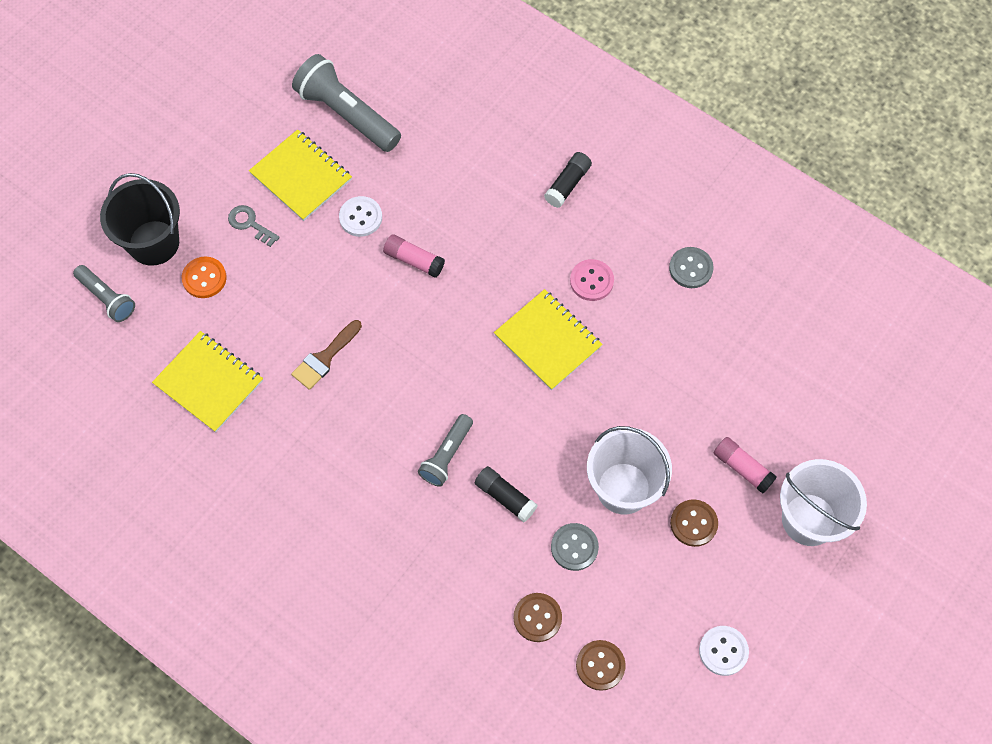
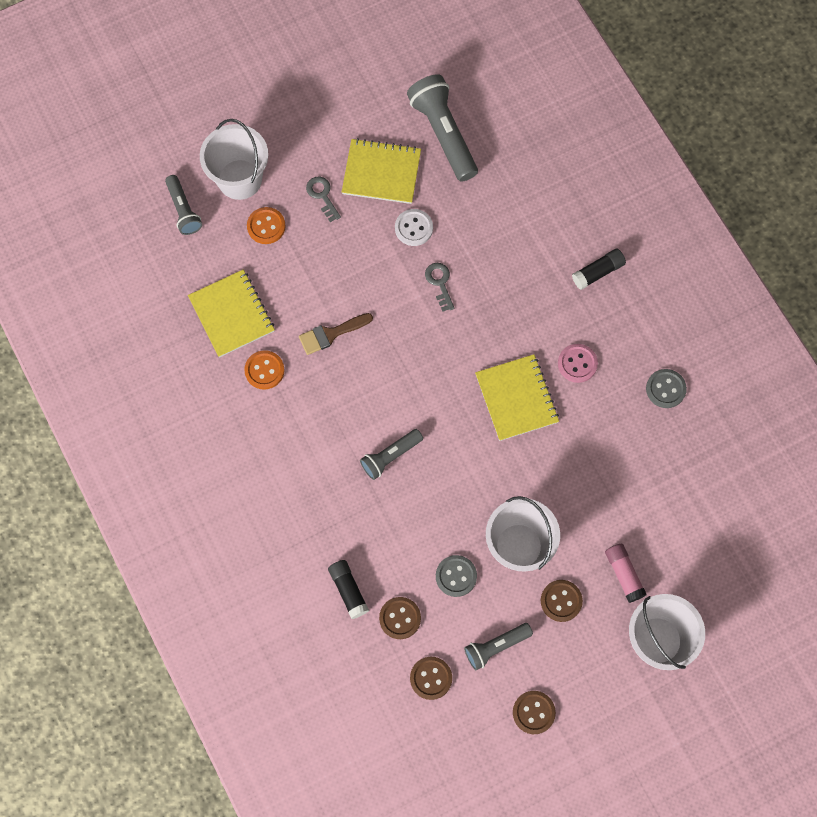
camera: 25 degrees right, 5 degrees up
black bucket [100,173,180,266] -> white bucket [200,119,268,200]
yellow notebook [249,129,352,221] -> yellow notebook turned 60 degrees counterclockwise [342,138,421,204]
pink glue stick [383,234,445,278] -> grey key [425,263,454,312]
black glue stick [475,466,537,522] -> black glue stick moved to [328,560,369,619]
white button [699,626,749,676] -> brown button [513,691,556,734]
none -> orange button [244,350,284,389]
none -> grey flashlight [464,623,533,670]

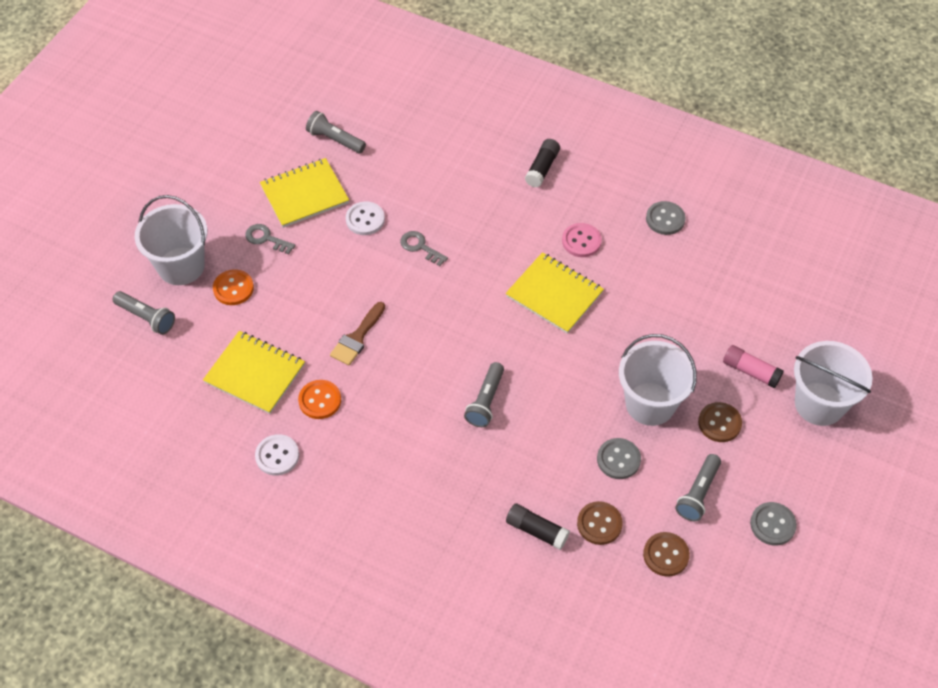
camera: 35 degrees left, 15 degrees down
grey flashlight [407,74,478,182] -> grey flashlight [306,111,366,153], size x0.58
brown button [513,691,556,734] -> grey button [750,502,797,546]
none -> white button [255,434,299,476]

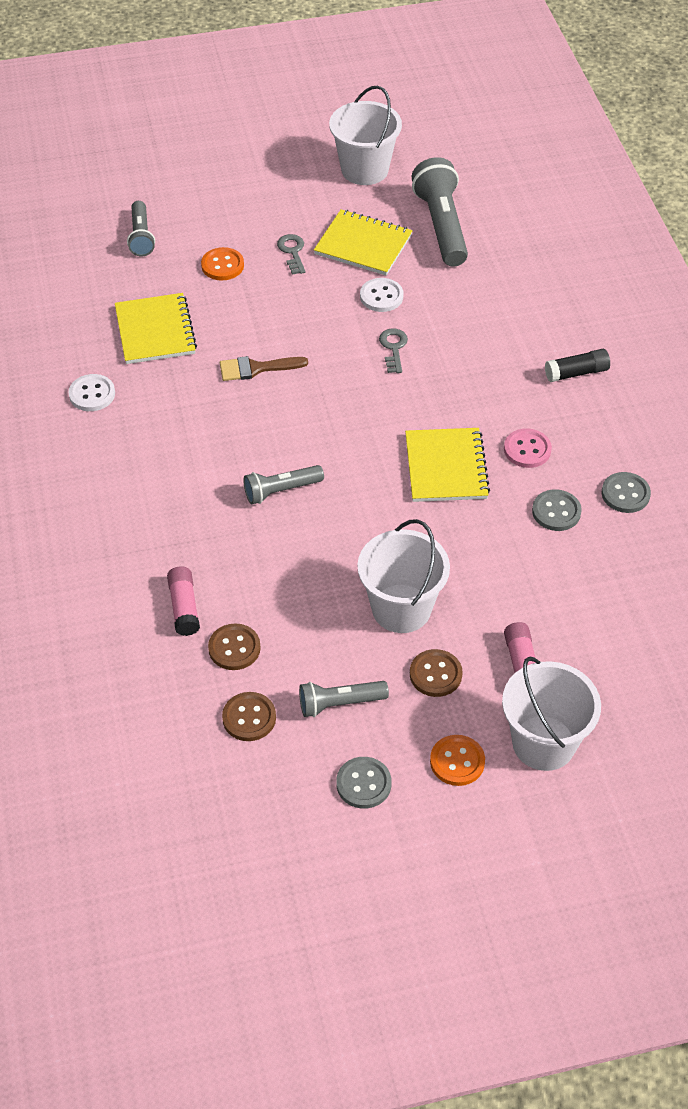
camera: 50 degrees right, 5 degrees down
white bucket [135,195,207,285] -> white bucket moved to [329,85,402,185]
orange button [298,380,341,419] -> orange button moved to [430,735,485,786]
grey flashlight [306,111,366,153] -> grey flashlight [412,157,468,267], size x1.72
black glue stick [506,504,570,550] -> pink glue stick [167,566,200,636]
grey button [597,438,641,479] -> grey button moved to [532,489,582,531]

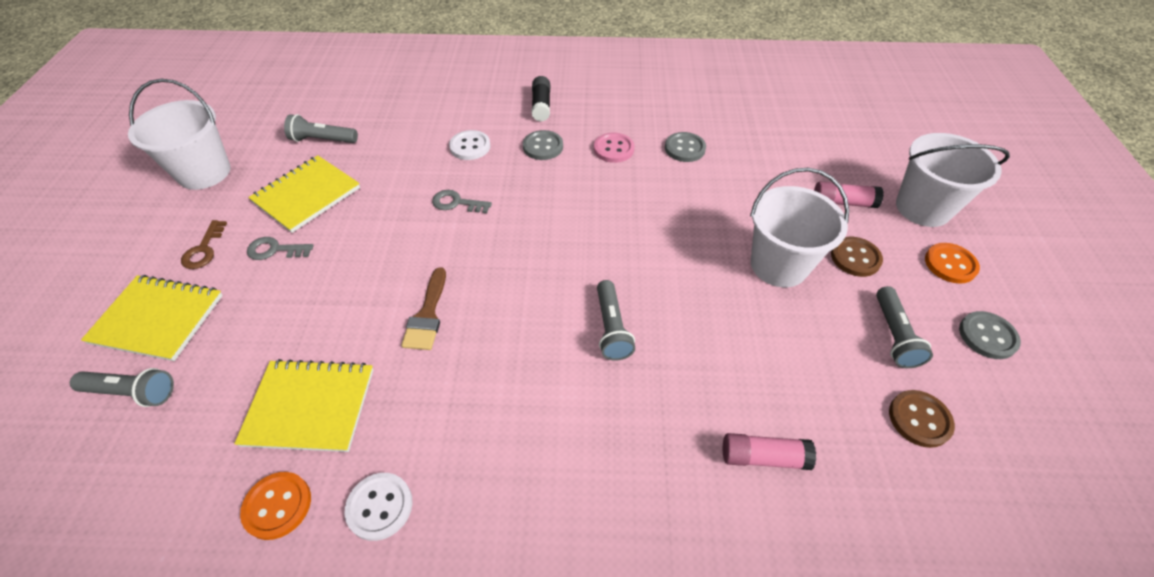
camera: 75 degrees left, 0 degrees up
orange button [201,247,244,280] -> orange button moved to [240,472,311,540]
brown button [208,623,261,670] -> none
white button [360,278,403,312] -> white button moved to [449,130,490,160]
yellow notebook [405,428,490,502] -> yellow notebook moved to [81,275,223,361]
grey flashlight [412,157,468,267] -> grey flashlight [284,114,358,143], size x0.58
grey button [601,472,651,513] -> grey button moved to [523,130,563,160]
none -> brown key [181,220,227,269]

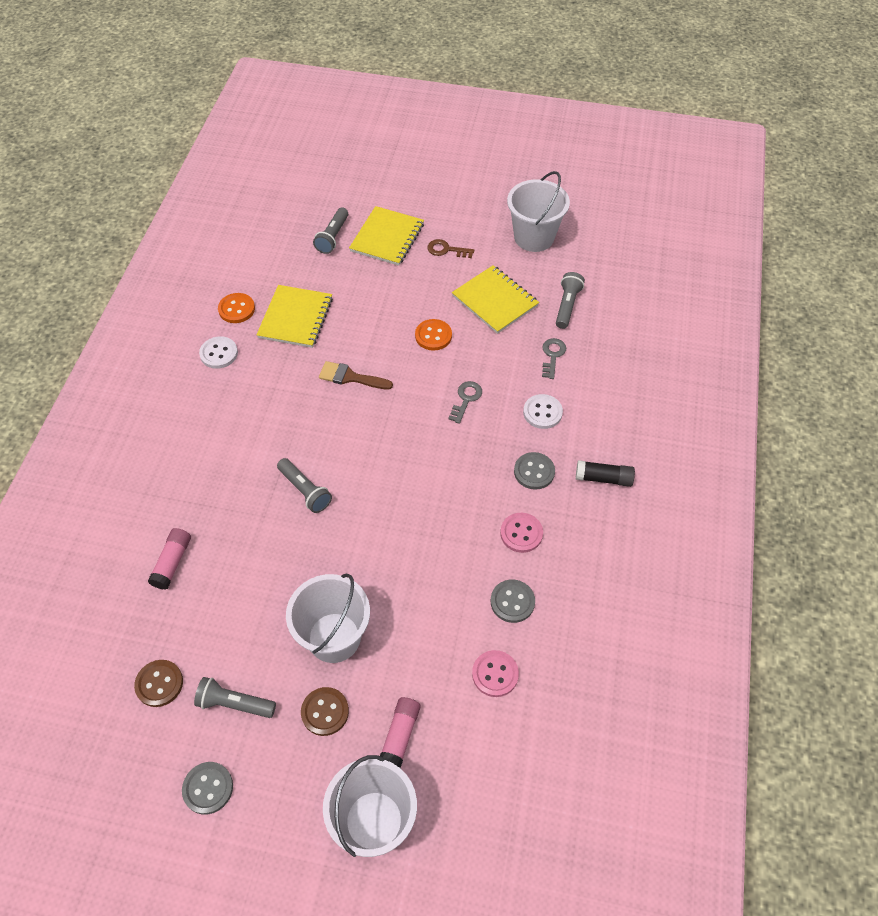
camera: 100 degrees right, 5 degrees up
grey key [247,237,314,260] -> grey key moved to [542,338,566,379]
grey flashlight [597,280,635,361] -> grey flashlight turned 135 degrees counterclockwise [277,458,332,513]
orange button [925,243,980,284] -> orange button moved to [415,319,452,351]
none -> pink button [472,650,519,697]

